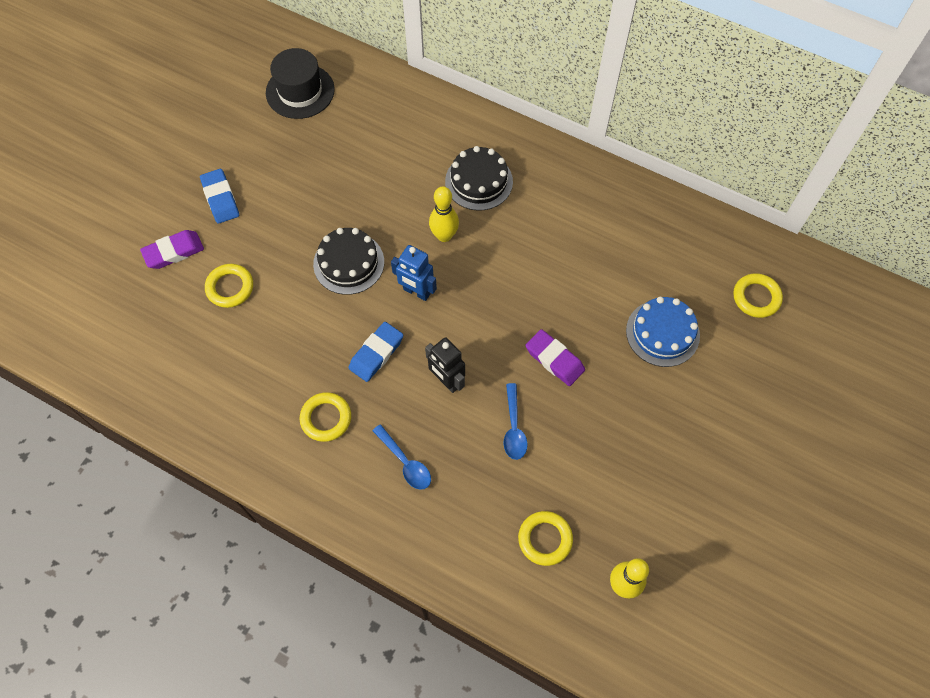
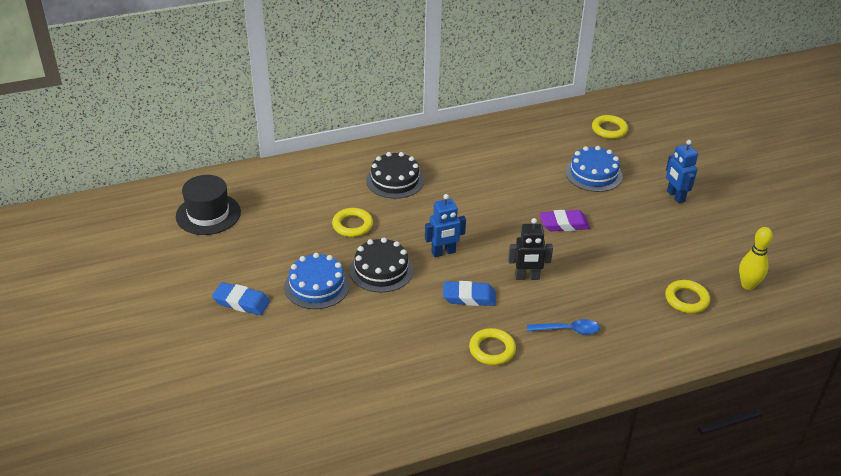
camera: 50 degrees left, 25 degrees down
purple eraser [140,230,204,269] -> none
yellow ring [205,264,253,308] -> yellow ring moved to [332,208,373,237]
blue eraser [349,322,403,382] -> blue eraser turned 75 degrees counterclockwise [443,281,496,306]
yellow bowling pin [429,186,459,242] -> none
blue spoon [504,383,528,460] -> none
none -> blue cake [284,253,350,309]
none -> blue robot [666,140,698,203]

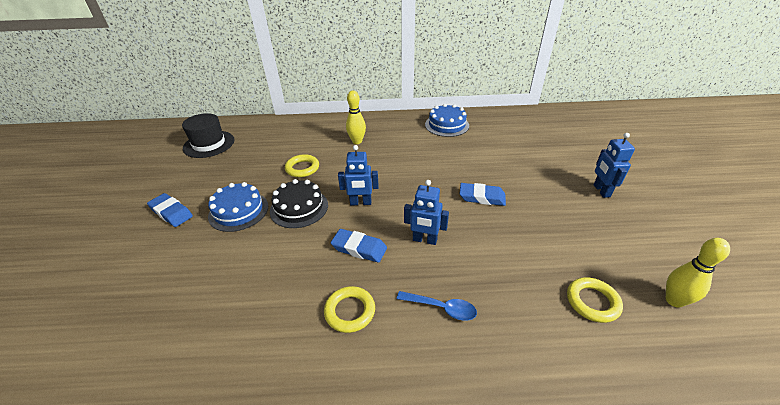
camera: 20 degrees right, 0 degrees up
black cake [366,152,424,199] -> yellow bowling pin [346,91,366,144]
black robot [508,218,553,280] -> blue robot [404,180,449,245]
purple eraser [540,210,590,231] -> blue eraser [459,183,506,206]
blue cake [565,146,623,192] -> blue cake moved to [425,104,469,137]
yellow ring [592,115,628,139] -> none

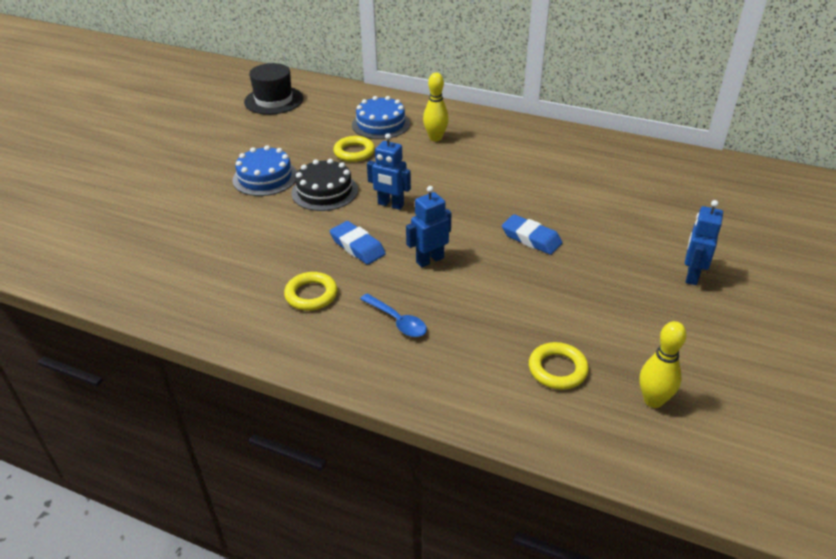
camera: 25 degrees right, 0 degrees up
blue eraser [147,193,193,227] -> none
blue robot [404,180,449,245] -> blue robot turned 105 degrees clockwise [406,186,451,267]
blue cake [425,104,469,137] -> blue cake moved to [352,96,410,139]

